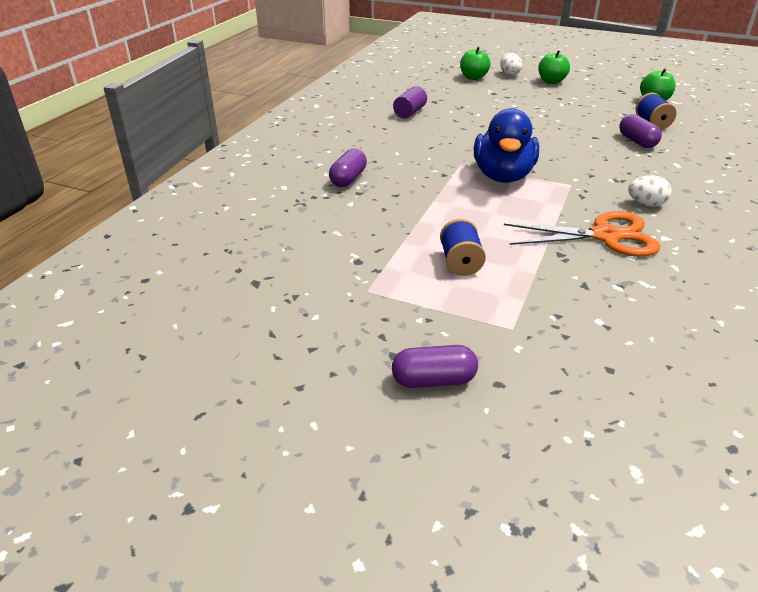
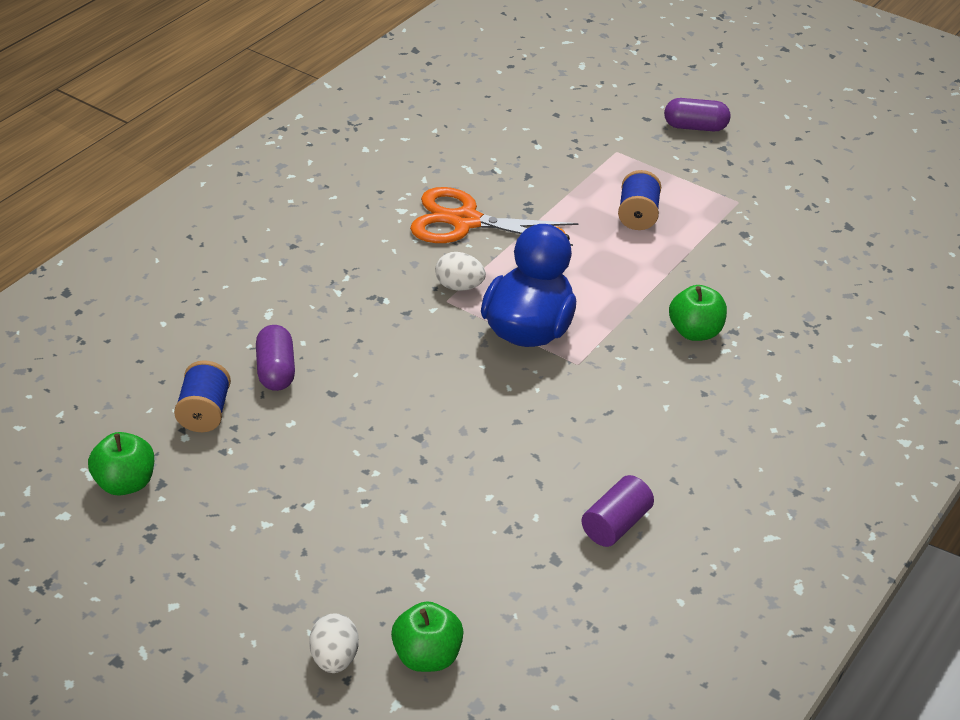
camera: 170 degrees left, 5 degrees up
purple capsule [329,149,367,187] -> none
green apple [538,50,570,84] -> green apple moved to [669,285,727,341]
white egg [628,175,672,207] -> white egg moved to [435,252,486,291]

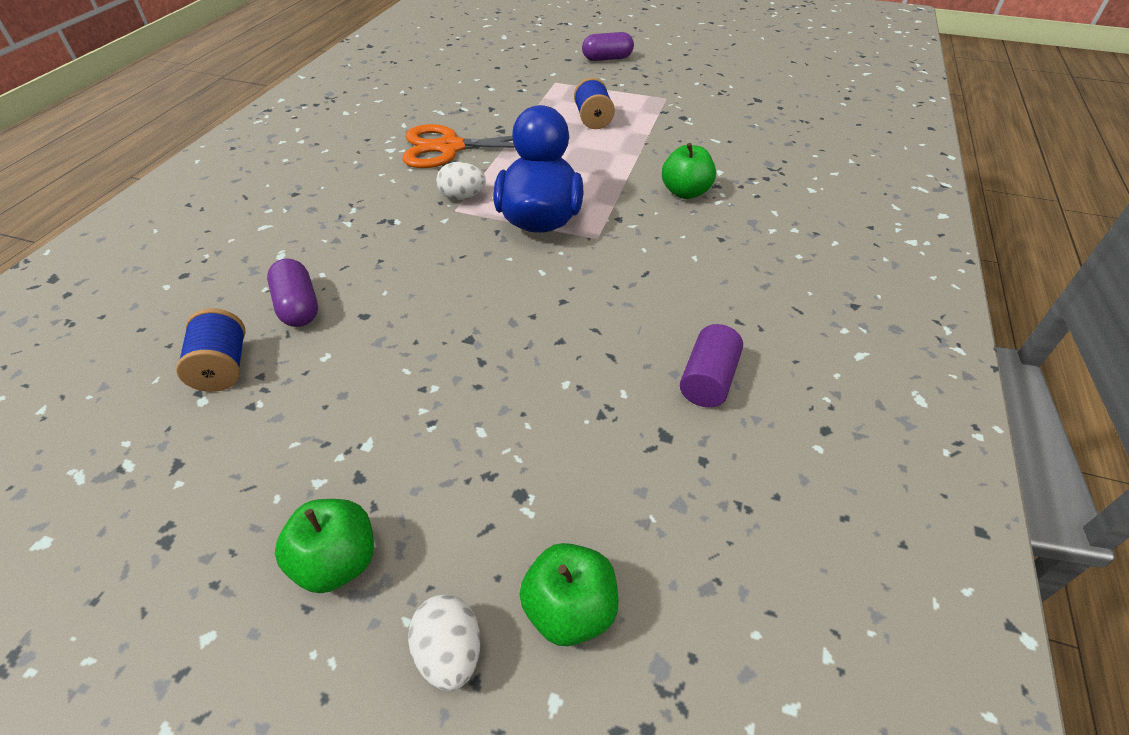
camera: 15 degrees left, 5 degrees up
green apple [88,432,154,496] -> green apple moved to [275,499,374,593]

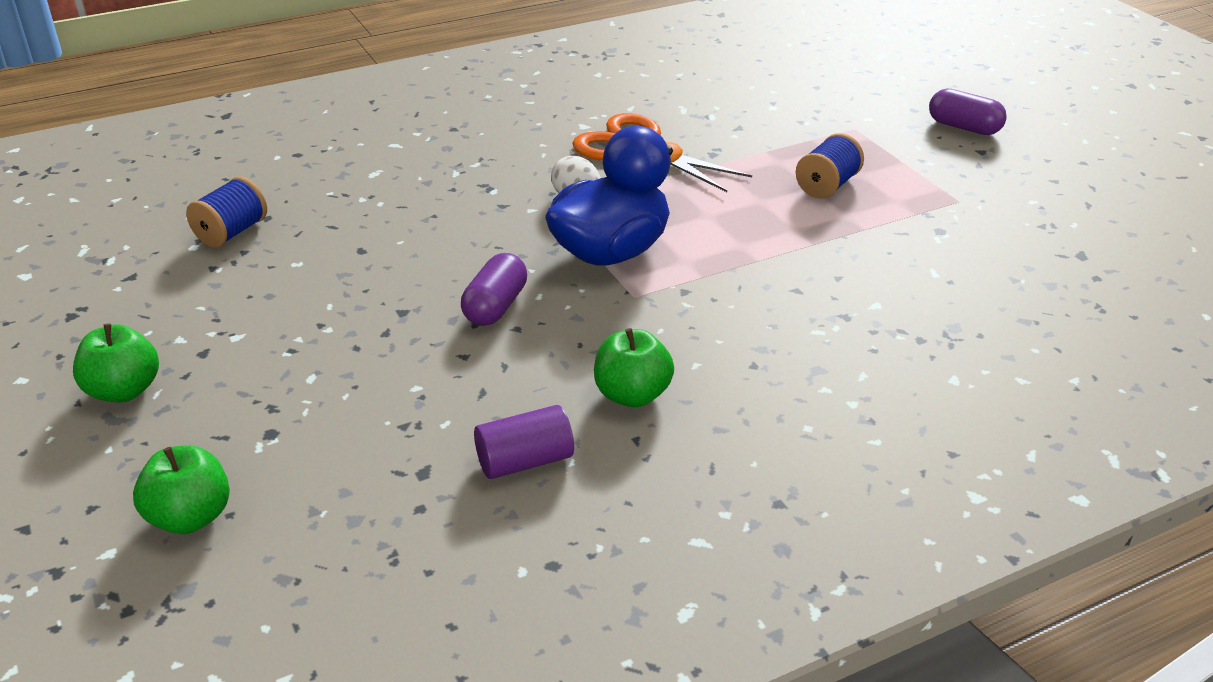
camera: 45 degrees right, 10 degrees down
purple capsule [267,258,318,327] -> purple capsule moved to [461,253,527,326]
white egg [408,594,481,691] -> none
green apple [662,143,716,199] -> green apple moved to [594,328,674,407]

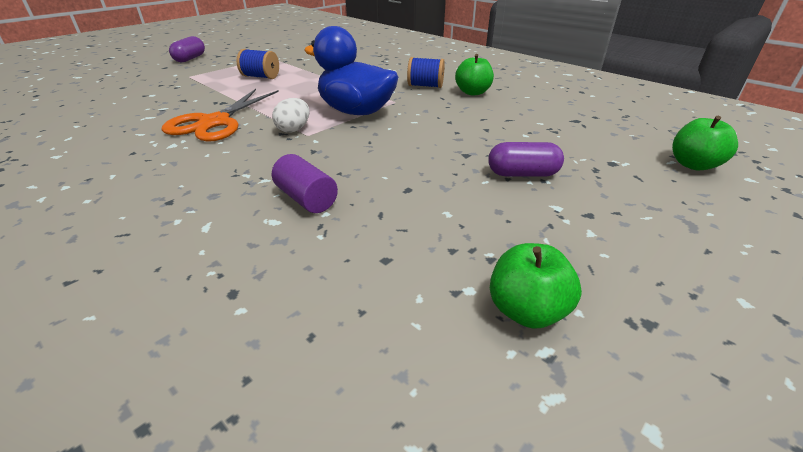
camera: 110 degrees left, 0 degrees up
green apple [73,324,159,402] -> green apple moved to [490,243,582,329]
blue spool [186,177,267,248] -> blue spool moved to [407,57,445,88]
purple capsule [461,253,527,326] -> purple capsule moved to [488,142,564,177]
purple cylinder [474,405,574,479] -> purple cylinder moved to [272,154,338,213]

